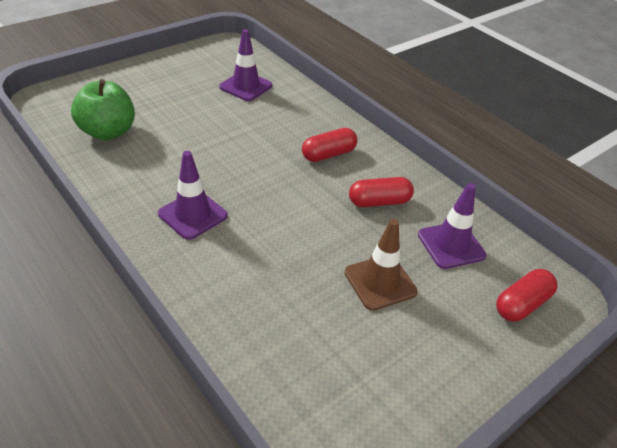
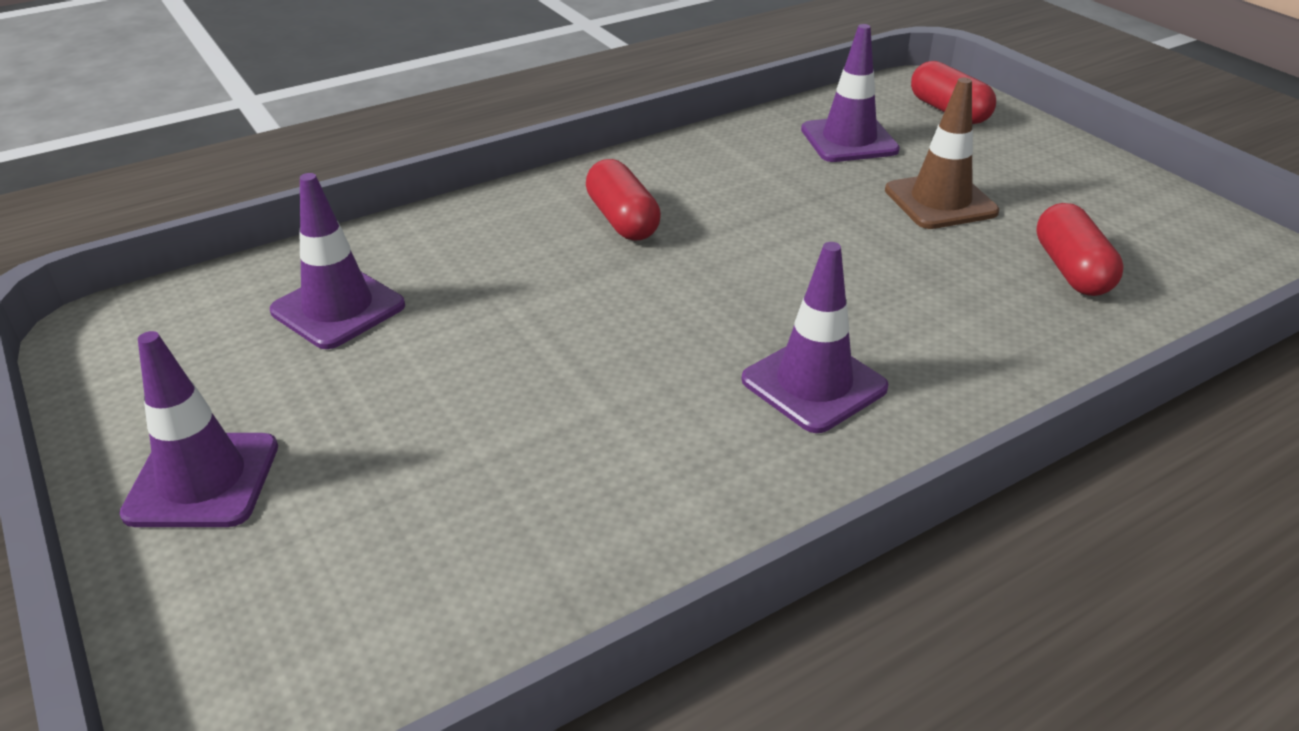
camera: 80 degrees left, 5 degrees down
green apple [71,79,135,140] -> none
red capsule [349,177,414,207] -> red capsule moved to [1036,203,1124,296]
none -> purple traffic cone [119,331,278,527]

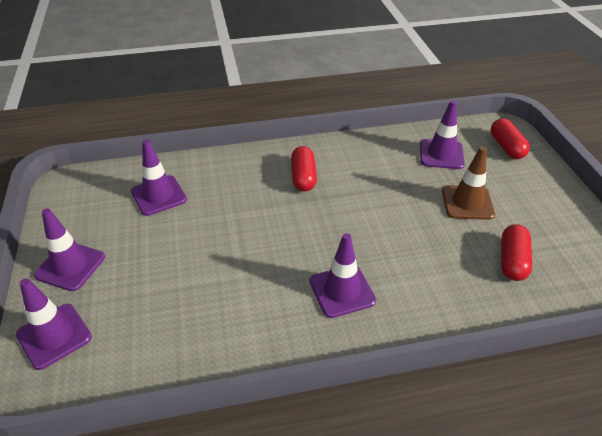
camera: 20 degrees right, 5 degrees up
none -> purple traffic cone [16,278,92,370]

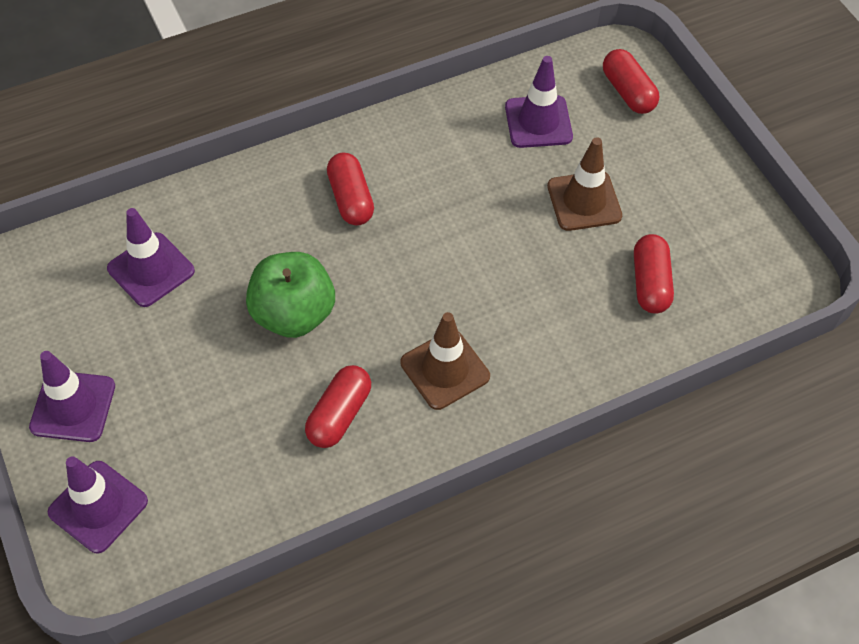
camera: 15 degrees left, 15 degrees up
purple traffic cone [310,233,376,318] -> brown traffic cone [400,312,490,410]
none -> green apple [246,252,335,338]
none -> red capsule [305,365,371,448]

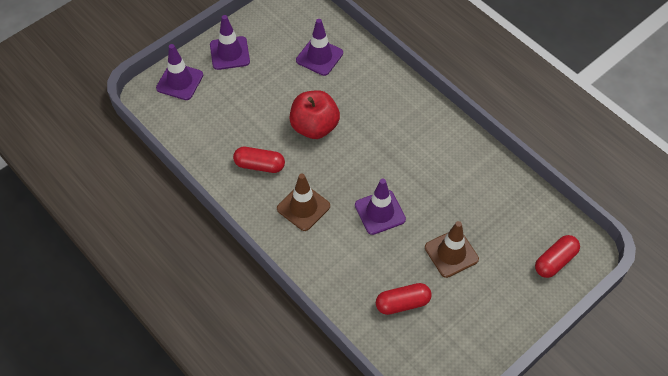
camera: 75 degrees right, 0 degrees up
green apple [246,252,335,338] -> red apple [289,90,340,139]
red capsule [327,153,374,226] -> none
purple traffic cone [505,56,573,148] -> purple traffic cone moved to [355,179,406,235]

